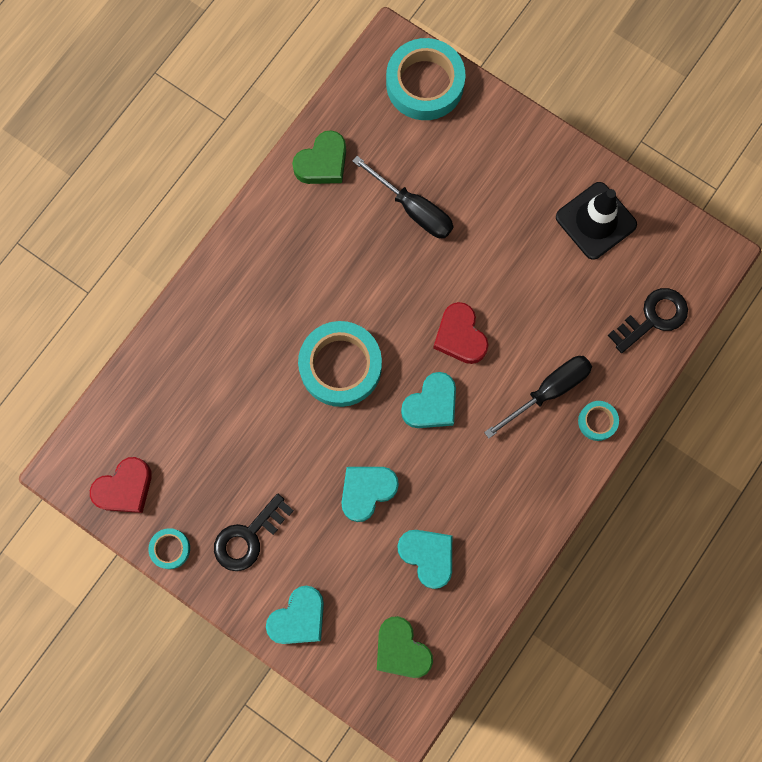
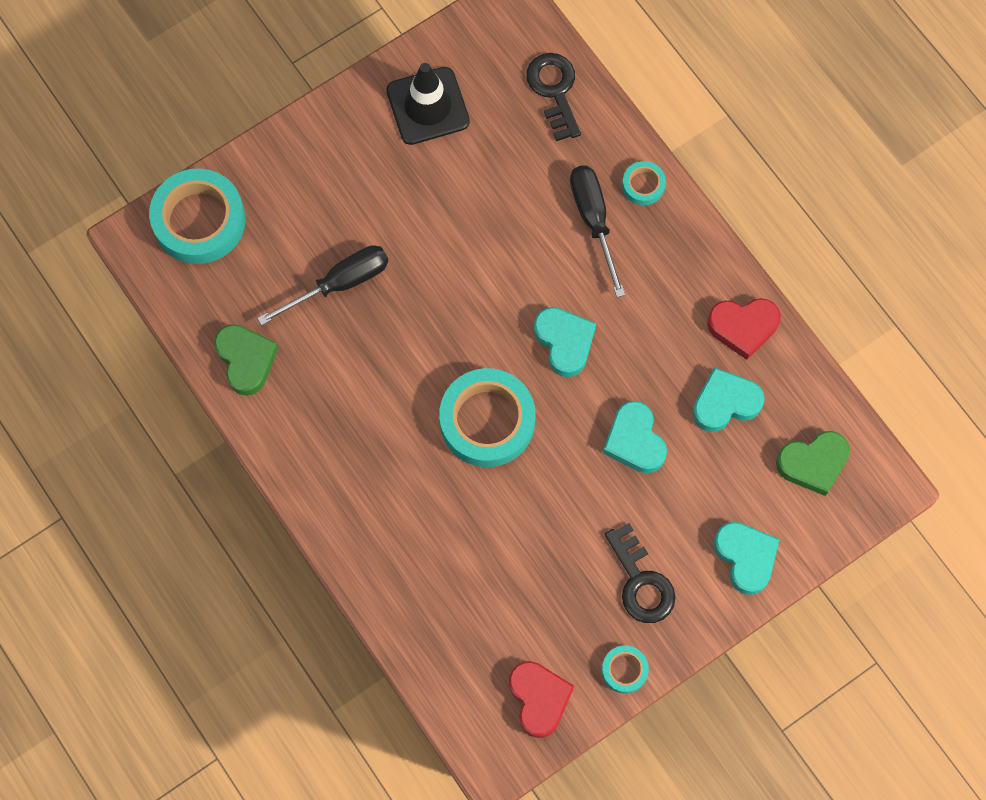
camera: 70 degrees left, 5 degrees down
red heart [433,302,488,364] -> red heart moved to [707,298,781,360]

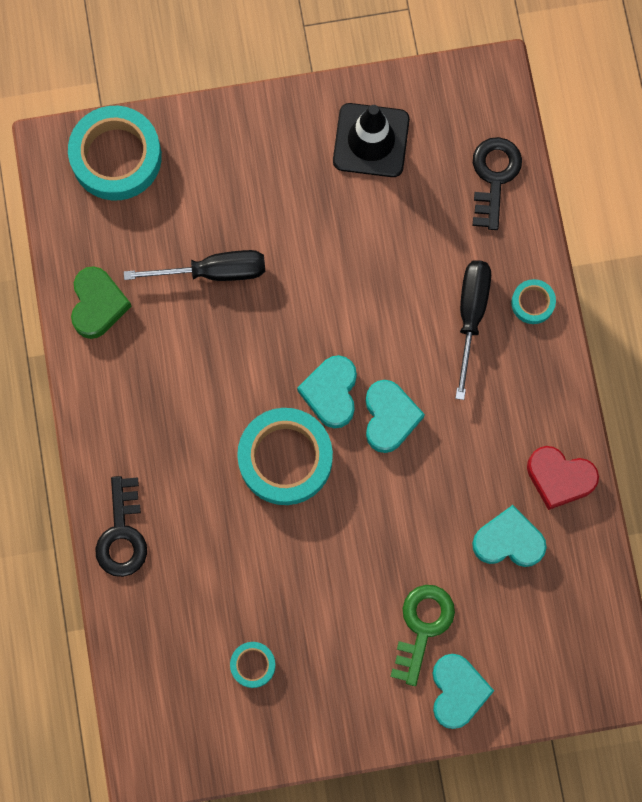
camera: 25 degrees right, 5 degrees up
red heart [509,661,574,738] -> none
turquoise tape [602,645,649,694] -> turquoise tape moved to [230,642,276,688]
turquoise heart [603,401,667,473] -> turquoise heart moved to [297,355,357,428]
black key [605,523,676,623] -> black key moved to [95,476,147,577]
green heart [776,431,850,496] -> none
none -> green key [390,585,455,686]

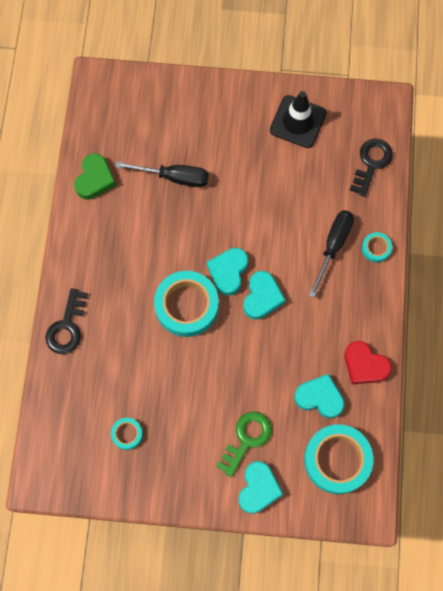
camera: 15 degrees right, 5 degrees down
turquoise tape [68,106,162,200] -> turquoise tape moved to [304,424,373,494]

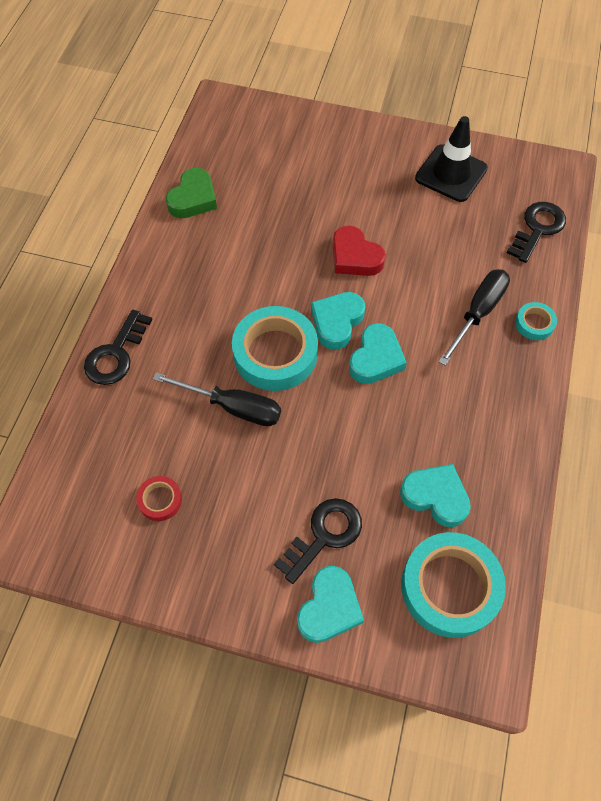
camera: 10 degrees right, 10 degrees down
turquoise tape [111,418,143,450] -> red tape [136,476,182,521]
black screwdriver [115,162,209,187] -> black screwdriver moved to [153,372,281,426]
green key [216,412,272,477] -> black key [274,498,362,584]
red heart [345,341,392,384] -> red heart moved to [333,225,386,276]

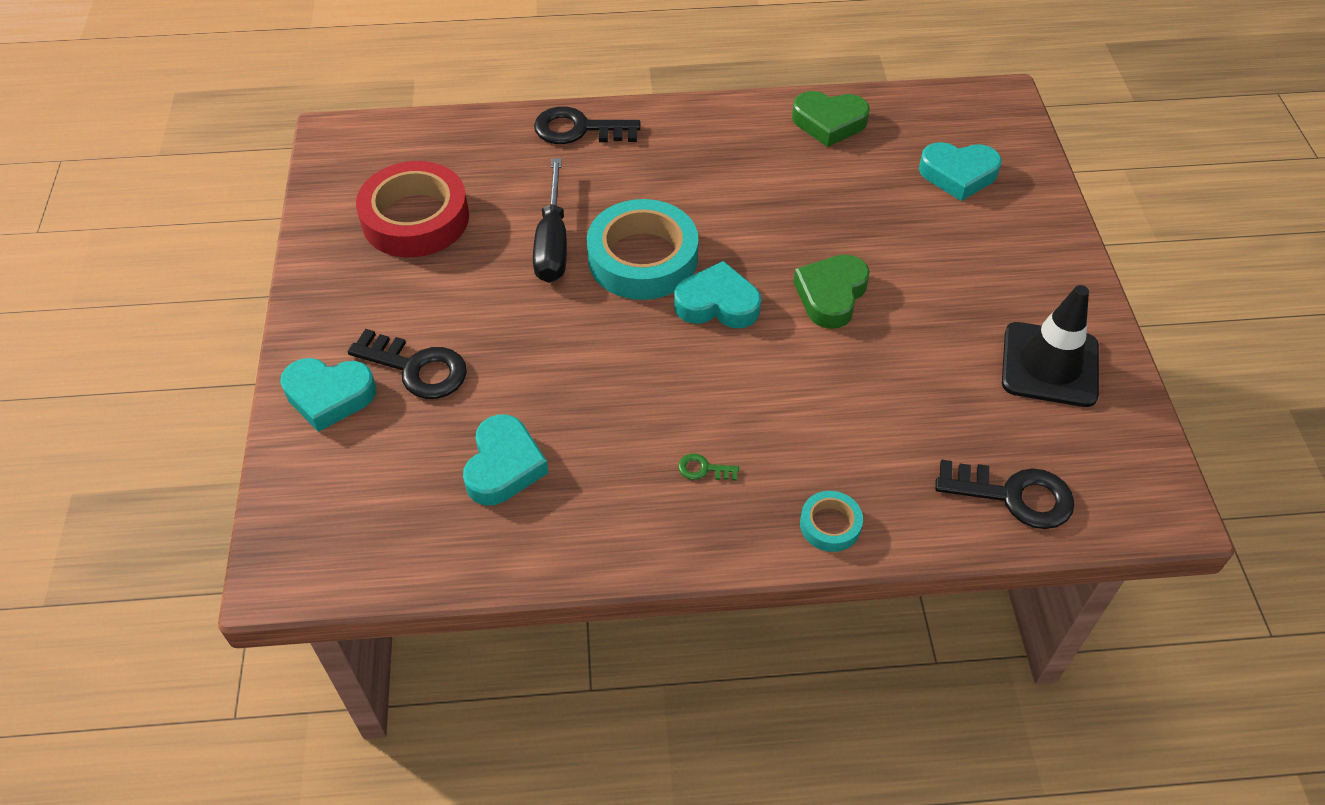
camera: 70 degrees right, 10 degrees down
red tape [136,476,182,521] -> red tape [356,161,469,257], size x2.14
red heart [333,225,386,276] -> green heart [793,255,870,329]
turquoise heart [349,323,407,384] -> turquoise heart moved to [919,142,1002,201]
turquoise tape [401,532,506,638] -> none
black screwdriver [438,269,510,366] -> none
none -> green key [678,453,739,481]

